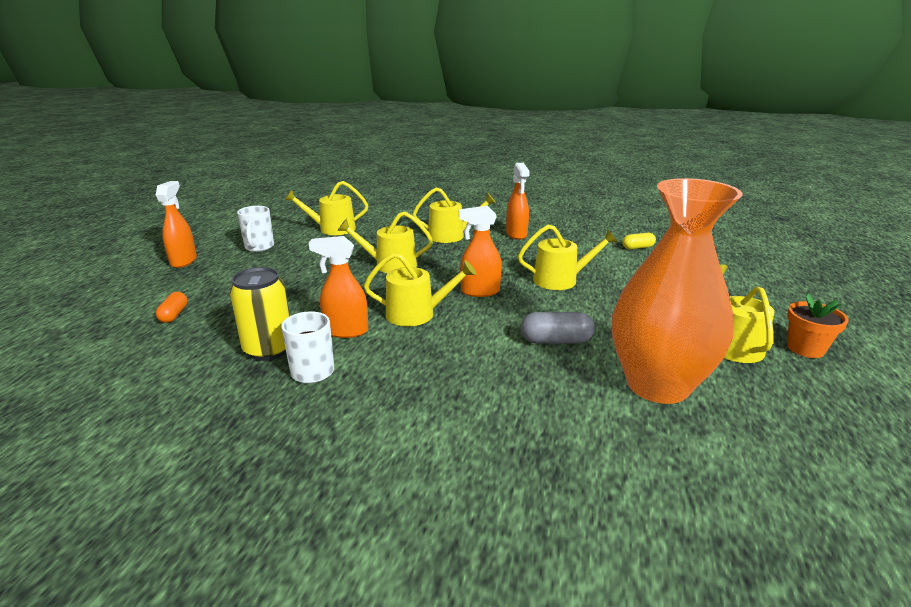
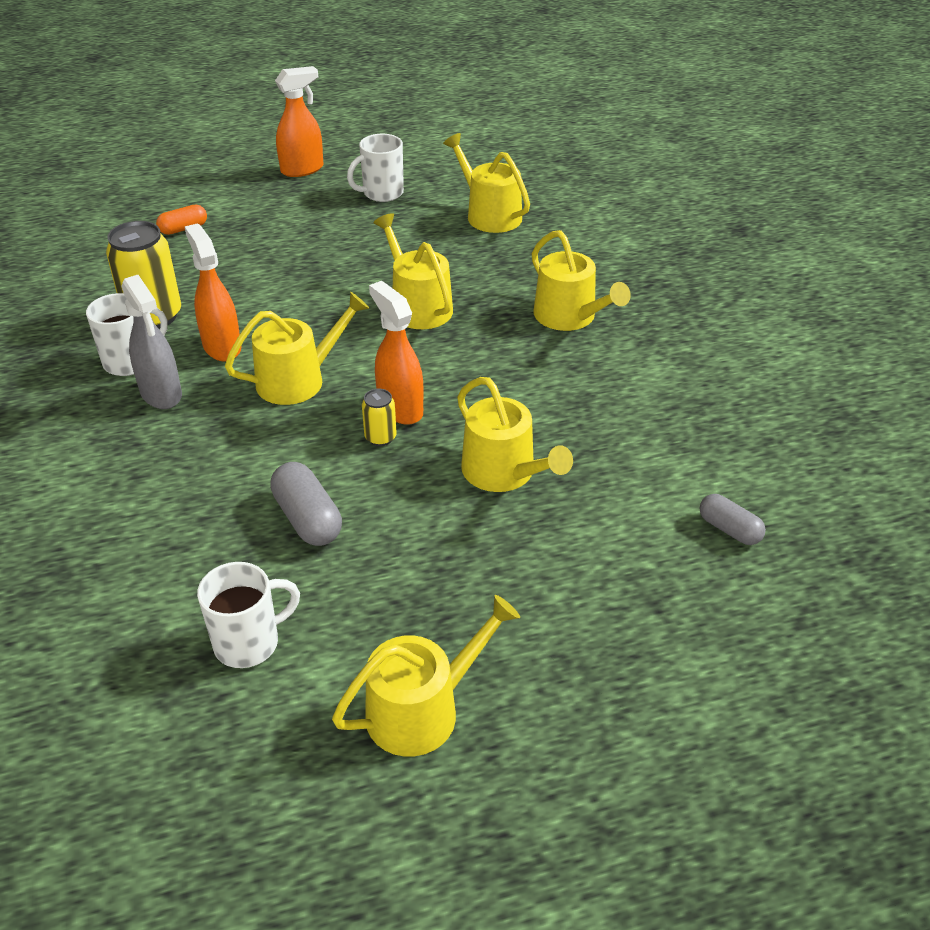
camera: 60 degrees right, 15 degrees up
yellow watering can [364,253,476,326] -> yellow watering can turned 90 degrees counterclockwise [225,292,369,405]
orange spray bottle [506,163,530,240] -> none
orange vase [612,178,743,404] -> white mug [197,562,300,668]
yellow capsule [622,233,656,249] -> grey capsule [700,494,766,545]
orange flower pot [787,294,848,358] -> none
none -> grey spray bottle [121,275,182,409]
none -> yellow can [362,389,397,446]

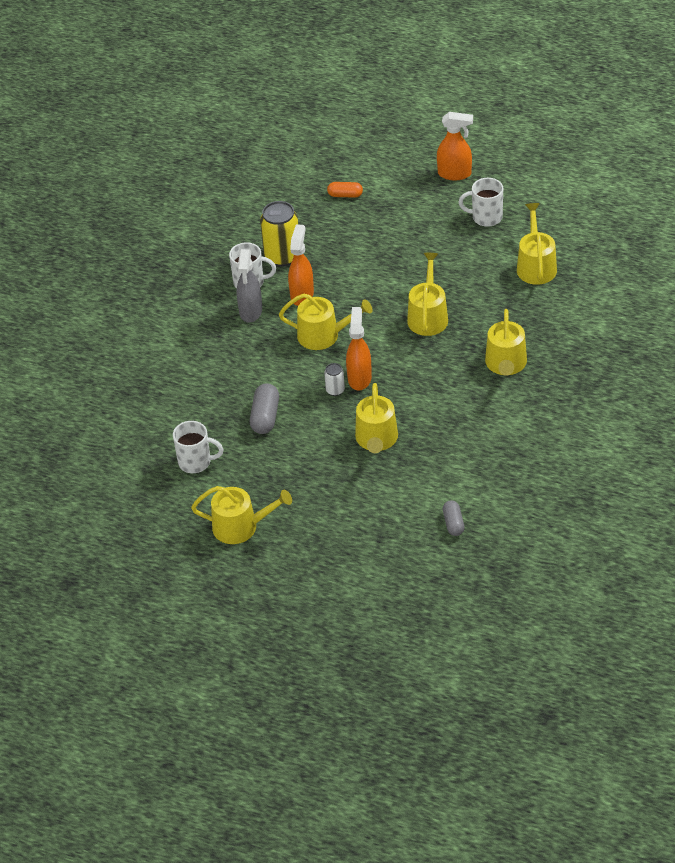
camera: 40 degrees right, 5 degrees up
yellow can [362,389,397,446] -> white can [324,363,345,396]

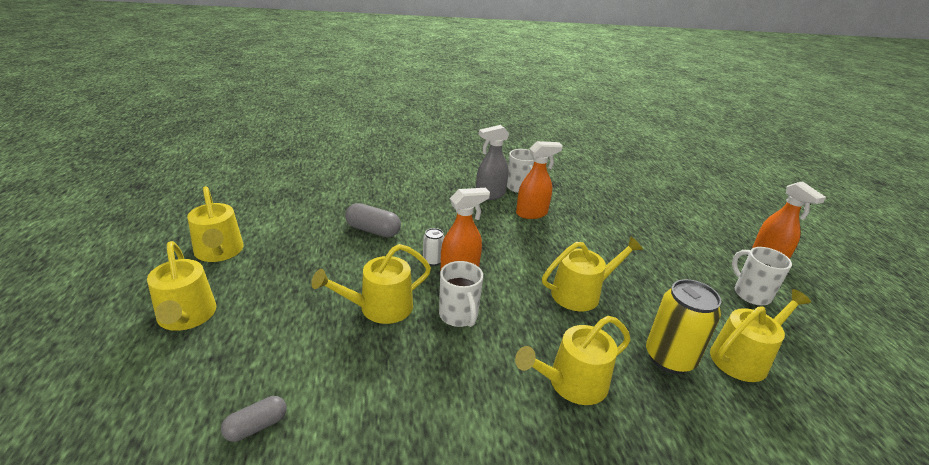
camera: 55 degrees right, 15 degrees down
white mug [173,421,224,473] -> white mug moved to [439,261,483,327]
grey capsule [250,383,279,434] -> grey capsule turned 45 degrees clockwise [345,203,401,237]
yellow can [260,201,298,267] -> yellow can moved to [646,279,722,374]
yellow watering can [279,294,373,350] -> yellow watering can moved to [147,241,216,331]
orange capsule [327,182,363,198] -> none

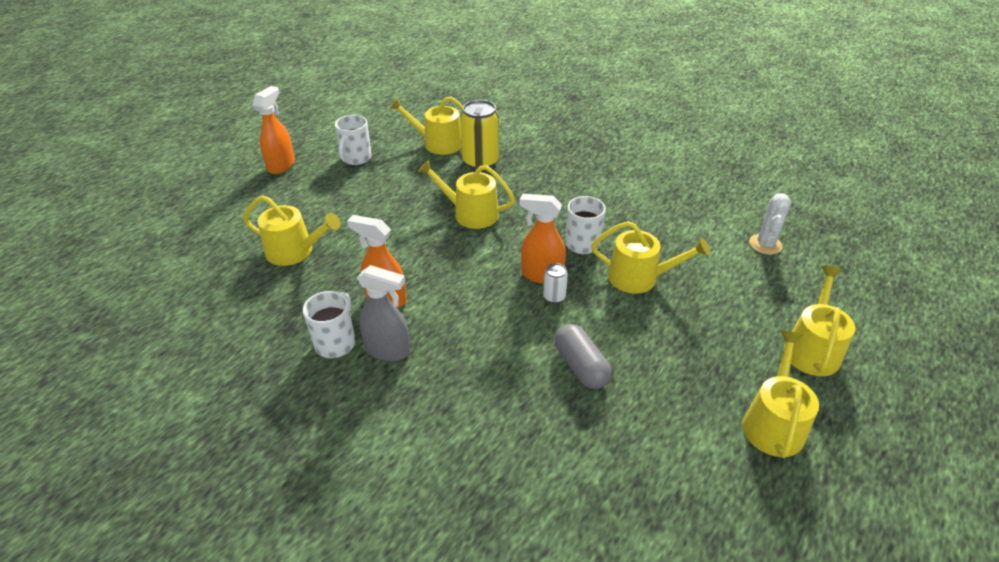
camera: 135 degrees left, 10 degrees up
grey capsule [221,396,287,442] -> white cactus [749,193,791,255]
yellow watering can [515,316,630,405] -> yellow watering can moved to [243,195,341,266]

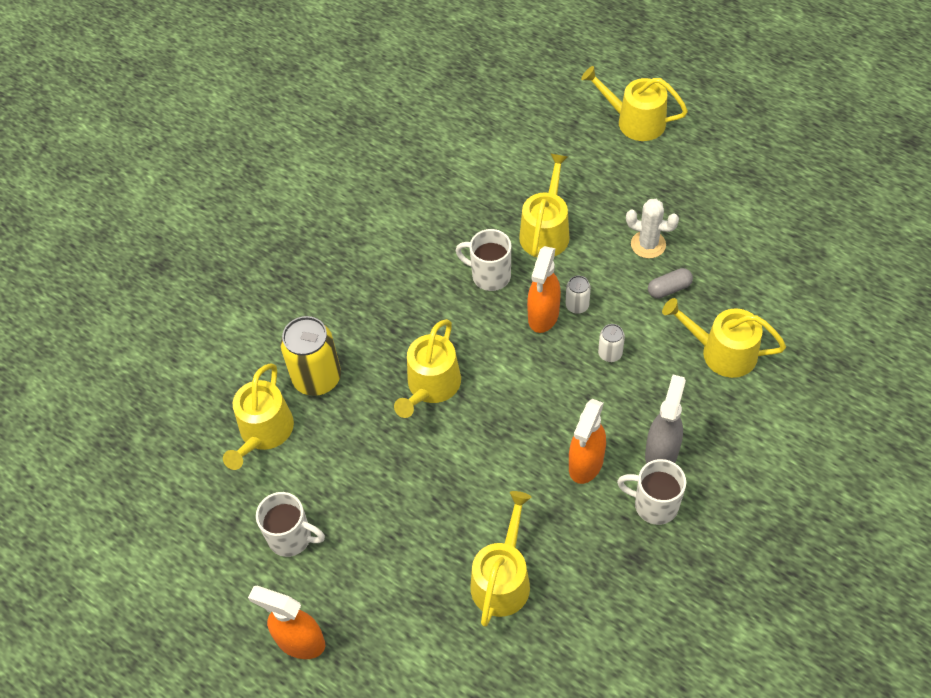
camera: 85 degrees left, 15 degrees up
grey capsule [555,324,611,389] -> grey capsule [648,268,693,299], size x0.66
yellow watering can [742,331,819,458] -> yellow watering can moved to [662,298,786,378]
white cactus [749,193,791,255] -> white cactus moved to [626,199,679,258]
none -> white can [598,324,625,362]

